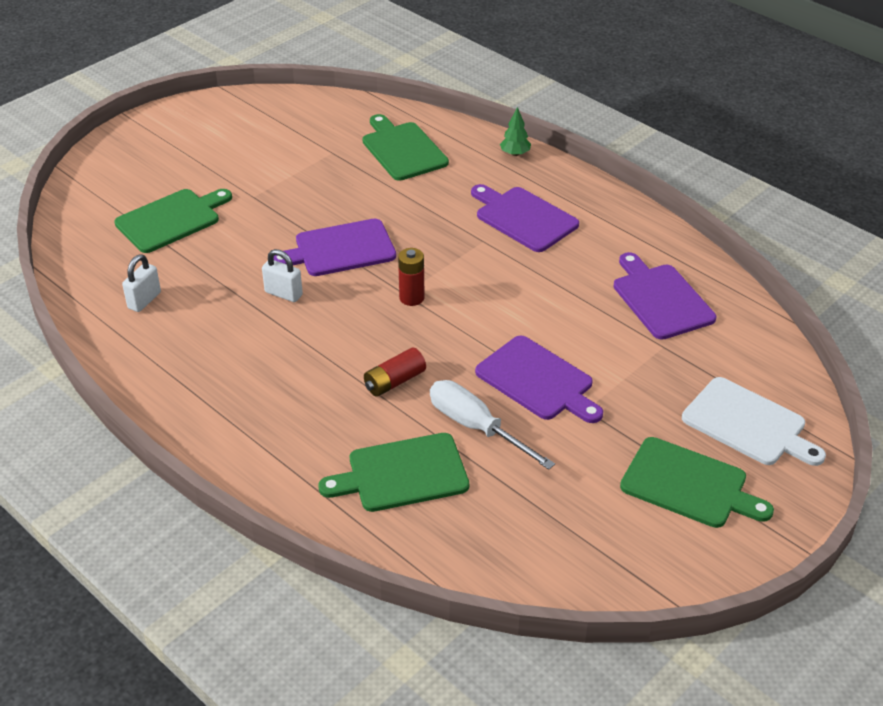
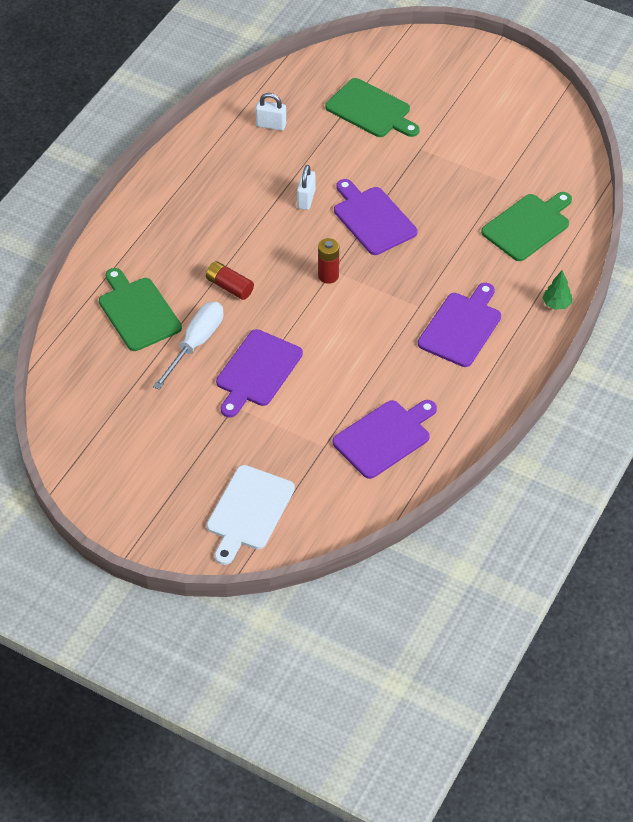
camera: 75 degrees right, 10 degrees up
green cutting board [620,437,774,528] -> none

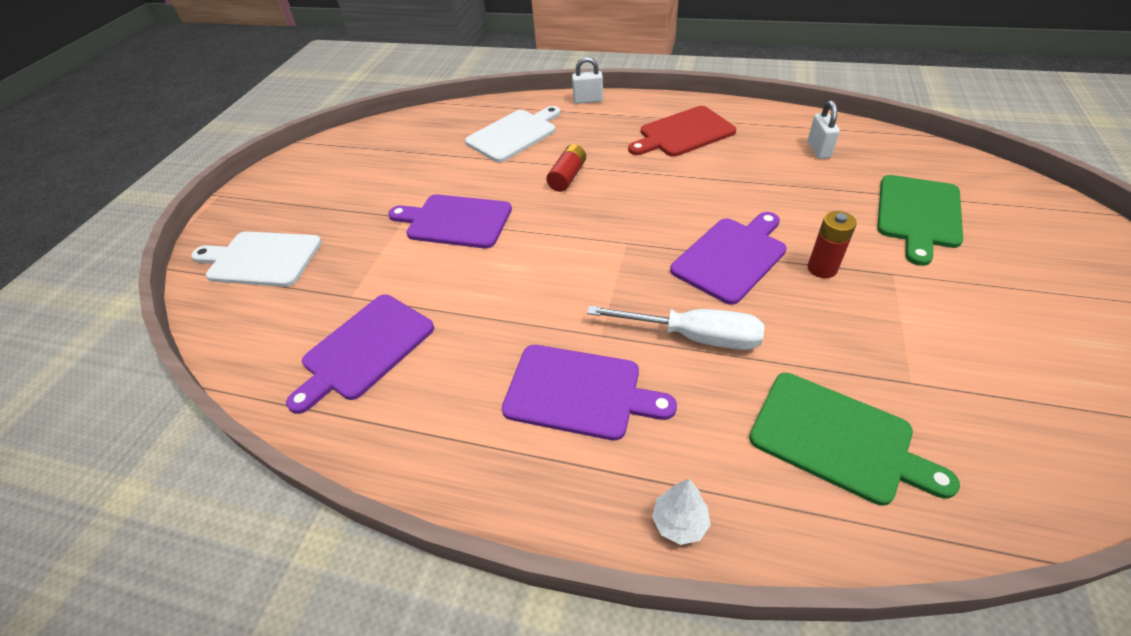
camera: 80 degrees right, 5 degrees down
green cutting board [99,268,182,351] -> white cutting board [465,106,561,162]
white screwdriver [153,302,223,390] -> white screwdriver moved to [587,306,764,350]
white padlock [297,165,315,210] -> white padlock moved to [572,57,603,104]
red battery [318,238,339,284] -> red battery moved to [808,211,857,278]
purple cutting board [332,400,437,479] -> purple cutting board turned 90 degrees clockwise [286,295,434,414]
green tree [542,270,572,310] -> white tree [652,479,711,545]
none -> red cutting board [628,106,736,157]

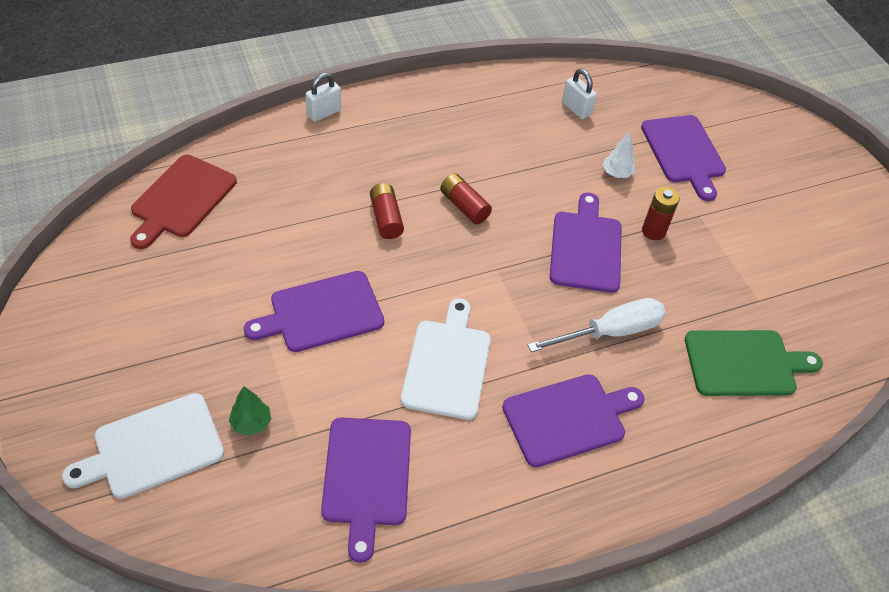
camera: 45 degrees left, 5 degrees up
white cutting board [465,106,561,162] -> white cutting board moved to [401,298,491,420]
red cutting board [628,106,736,157] -> red cutting board moved to [130,155,237,249]
white tree [652,479,711,545] -> white tree moved to [602,132,635,178]
green cutting board [877,175,963,266] -> purple cutting board [641,115,726,201]
none -> green tree [229,386,271,436]
none -> red battery [440,174,492,224]

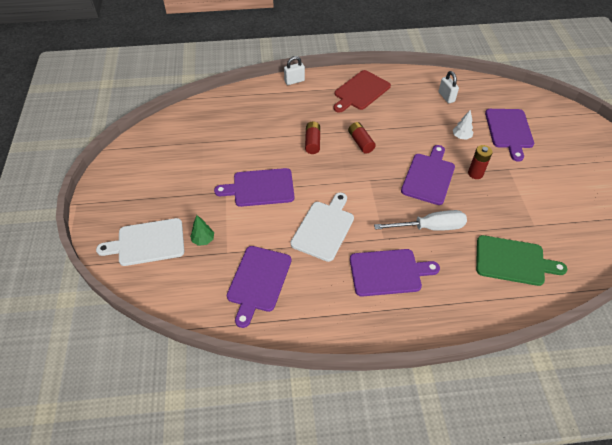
camera: 20 degrees right, 0 degrees up
red cutting board [130,155,237,249] -> red cutting board moved to [334,70,391,113]

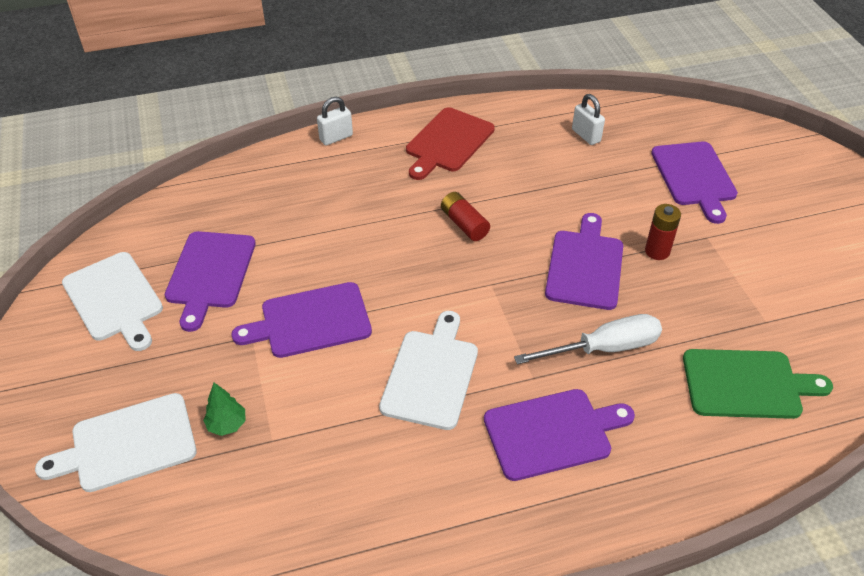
camera: 10 degrees left, 5 degrees down
purple cutting board [227,246,291,328] -> purple cutting board moved to [165,231,256,332]
red battery [305,122,320,154] -> none
white tree [453,110,473,140] -> none
none -> white cutting board [62,252,163,351]

